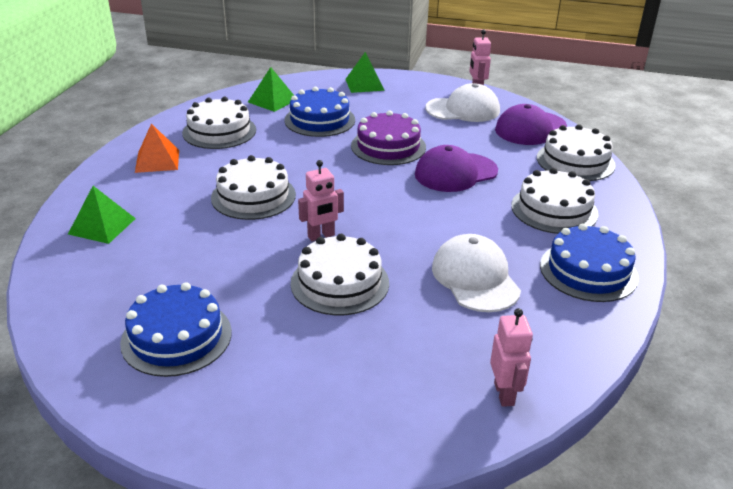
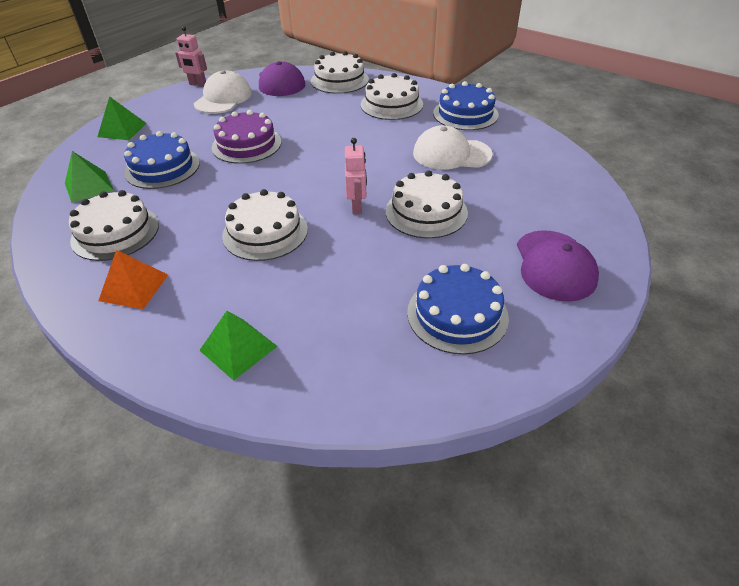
camera: 65 degrees left, 10 degrees up
purple cap [415,145,498,192] -> purple cap moved to [517,230,599,302]
pink robot [490,308,533,407] -> none

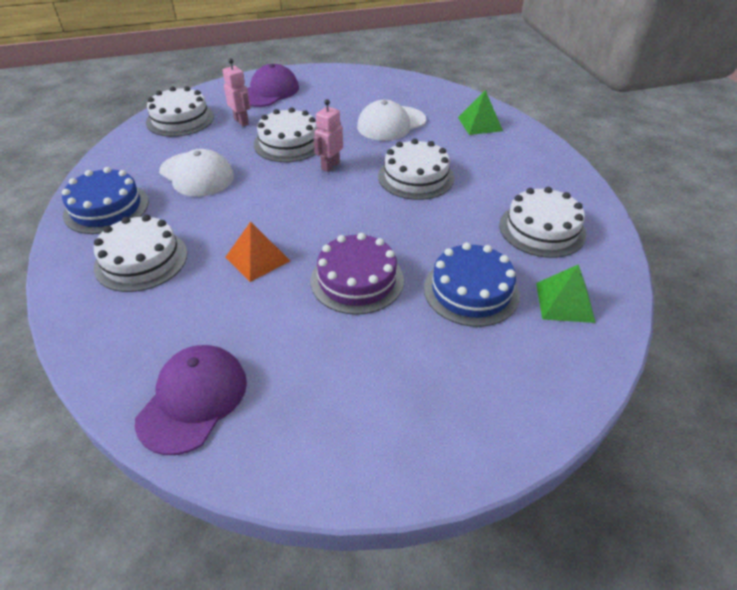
camera: 145 degrees left, 0 degrees up
green pyramid [97,96,146,140] -> none
orange pyramid [98,250,168,309] -> orange pyramid moved to [225,221,290,282]
pink robot [175,26,207,87] -> pink robot moved to [222,58,250,126]
white cap [194,70,252,114] -> white cap moved to [357,100,426,141]
white cake [311,51,369,94] -> white cake moved to [146,86,214,137]
blue cake [407,264,509,355] -> none

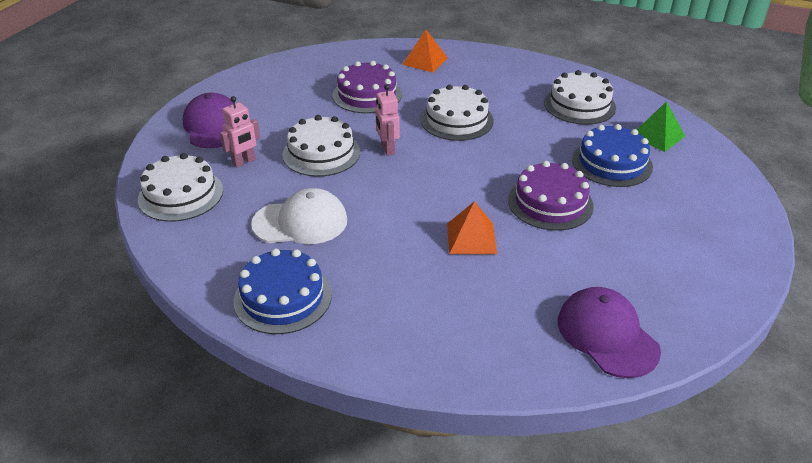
camera: 50 degrees left, 5 degrees down
white cake [94,214,187,292] -> none
pink robot [222,58,250,126] -> pink robot turned 135 degrees clockwise [220,96,260,168]
white cap [357,100,426,141] -> purple cake [333,61,402,113]
green pyramid [458,90,503,135] -> orange pyramid [402,30,448,73]

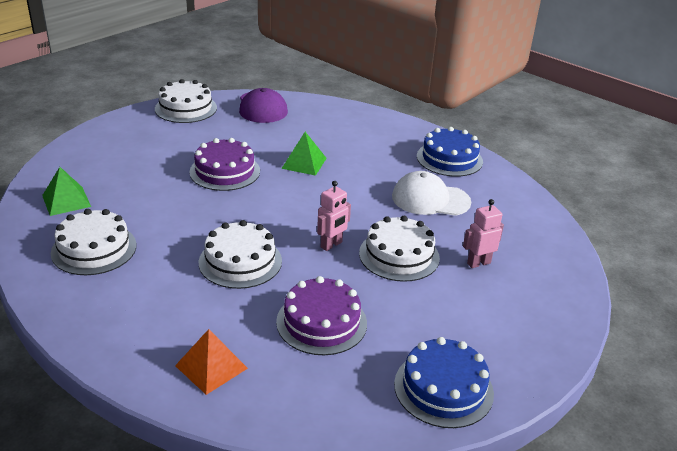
camera: 165 degrees left, 5 degrees down
white cake [138,153,223,222] -> white cake moved to [155,79,217,123]
purple cap [183,93,233,148] -> none
pink robot [375,84,400,156] -> pink robot turned 45 degrees clockwise [317,181,351,251]
orange pyramid [447,201,497,254] -> green pyramid [281,132,327,176]
blue cake [572,124,653,187] -> blue cake moved to [394,337,494,428]

